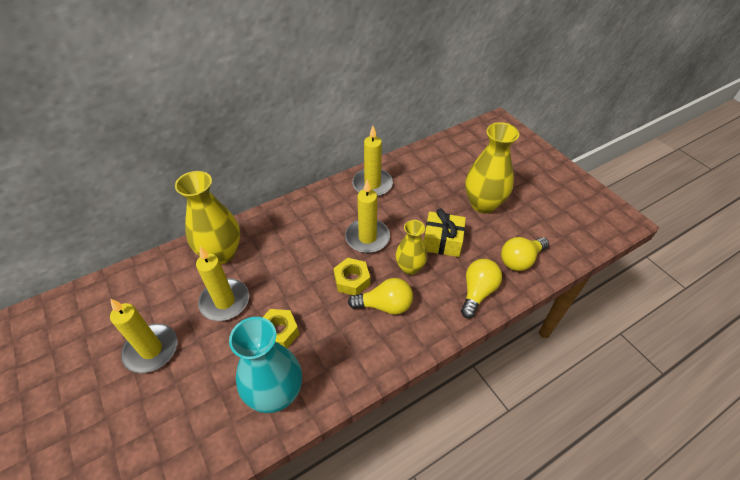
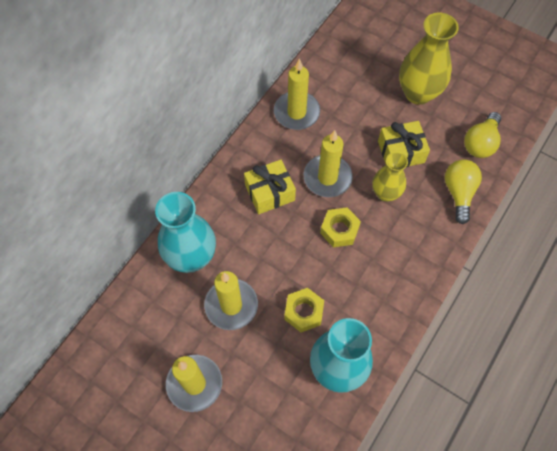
camera: 25 degrees left, 15 degrees up
yellow vase [175,171,240,264] -> turquoise vase [155,192,216,273]
yellow light bulb [348,278,413,315] -> none
none -> yellow gift [244,159,296,214]

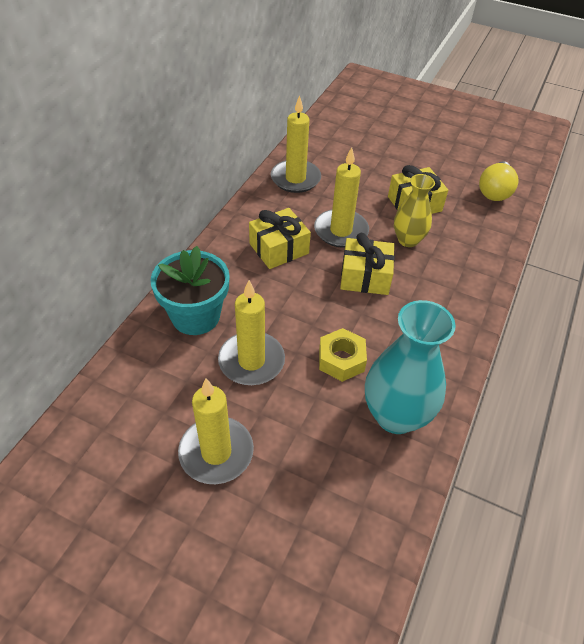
camera: 10 degrees left, 15 degrees down
turquoise vase [155,192,216,273] -> turquoise flower pot [151,246,230,335]
yellow nut [320,207,361,248] -> yellow gift [340,233,395,295]
yellow vase [399,12,459,105] -> none
yellow light bulb [445,159,482,224] -> none

